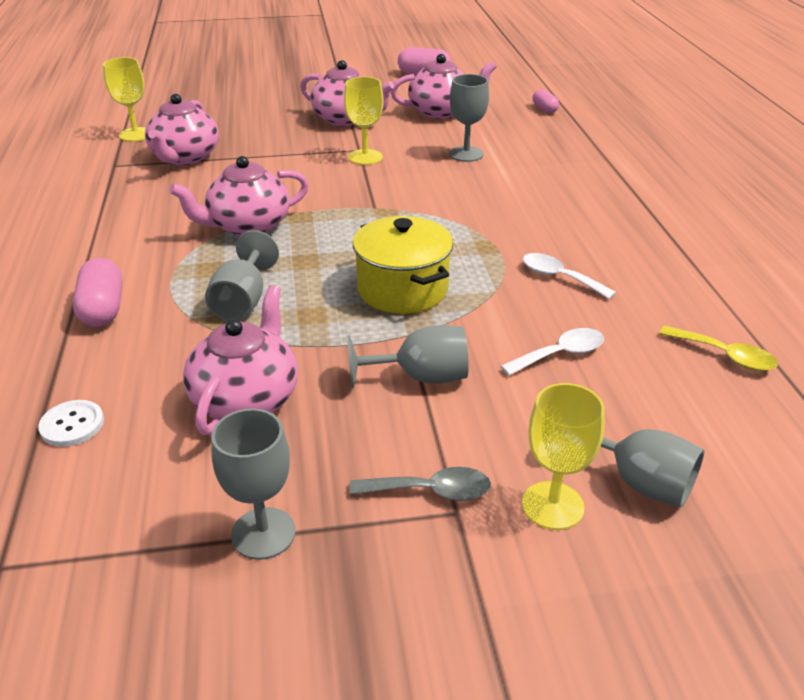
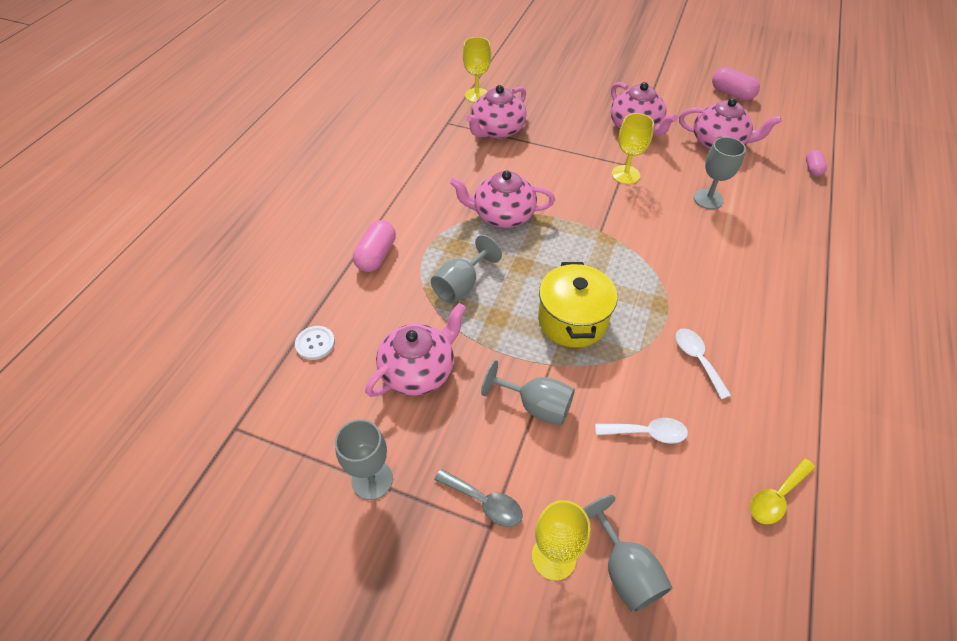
camera: 30 degrees right, 15 degrees up
yellow spoon [659,326,778,371] -> yellow spoon turned 75 degrees clockwise [750,458,815,524]

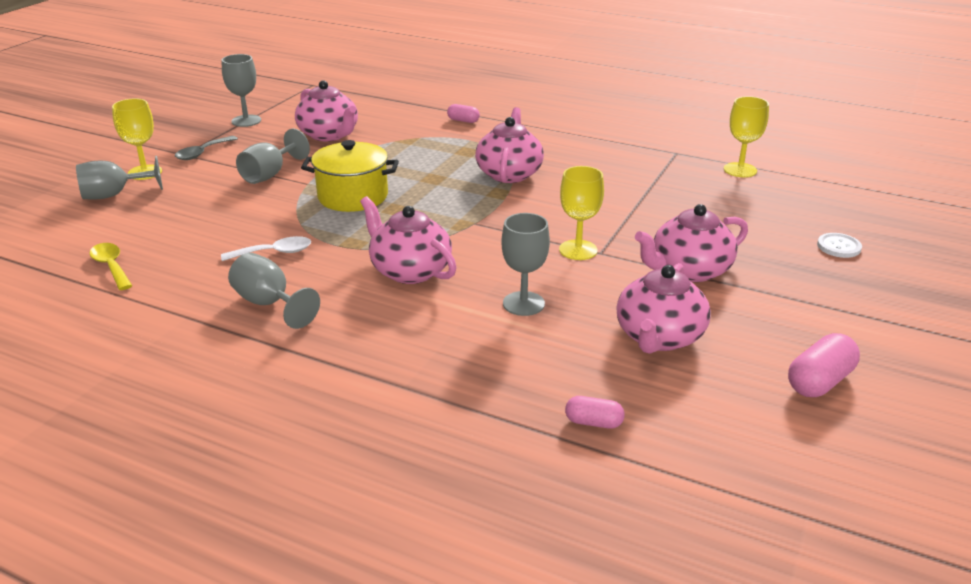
camera: 95 degrees right, 20 degrees down
white button [295,326,335,360] -> white button moved to [817,233,862,258]
pink capsule [353,220,396,272] -> pink capsule [447,104,480,123], size x0.61
grey goblet [431,235,502,304] -> grey goblet moved to [228,253,320,329]
pink teapot [466,85,527,139] -> pink teapot moved to [360,196,457,284]
white spoon [595,418,688,444] -> none

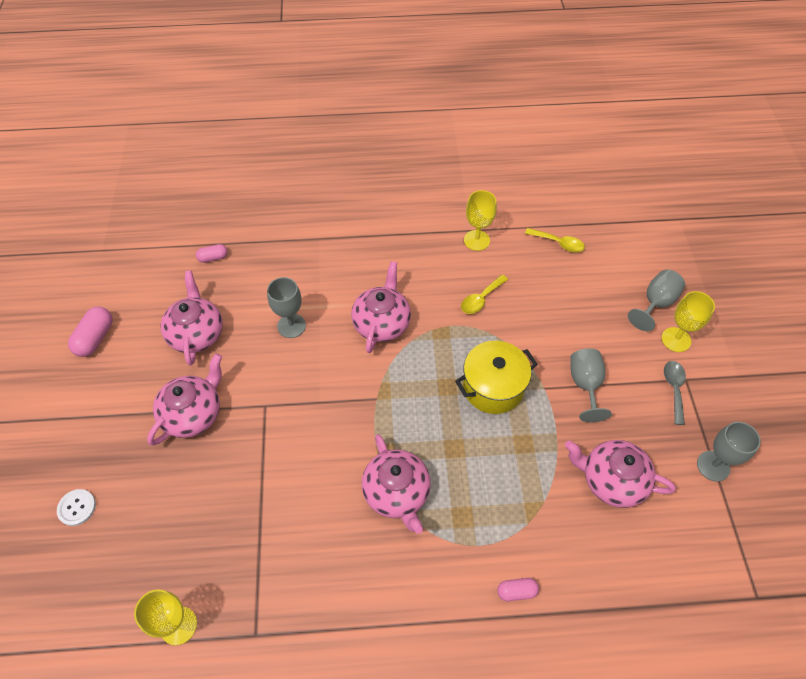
camera: 150 degrees right, 25 degrees up
white spoon [221,236,311,261] -> yellow spoon [461,275,508,314]
grey goblet [228,253,320,329] -> none
pink teapot [360,196,457,284] -> pink teapot turned 90 degrees counterclockwise [351,261,411,353]
yellow goblet [559,166,604,260] -> yellow goblet moved to [464,190,497,251]

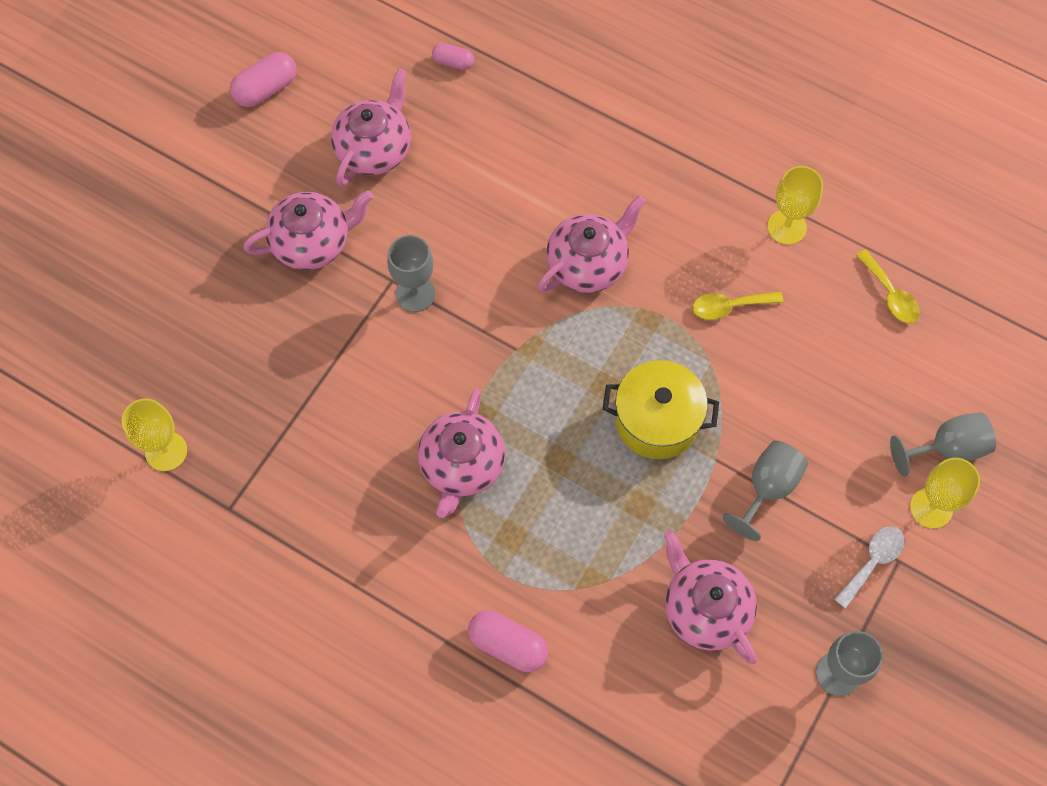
camera: 35 degrees right, 10 degrees up
white button [57,489,96,526] -> none
grey goblet [267,277,306,338] -> grey goblet moved to [387,235,435,312]
pink capsule [497,578,539,601] -> pink capsule [468,610,548,672], size x1.65
grey spoon [664,361,686,425] -> white spoon [834,526,905,608]

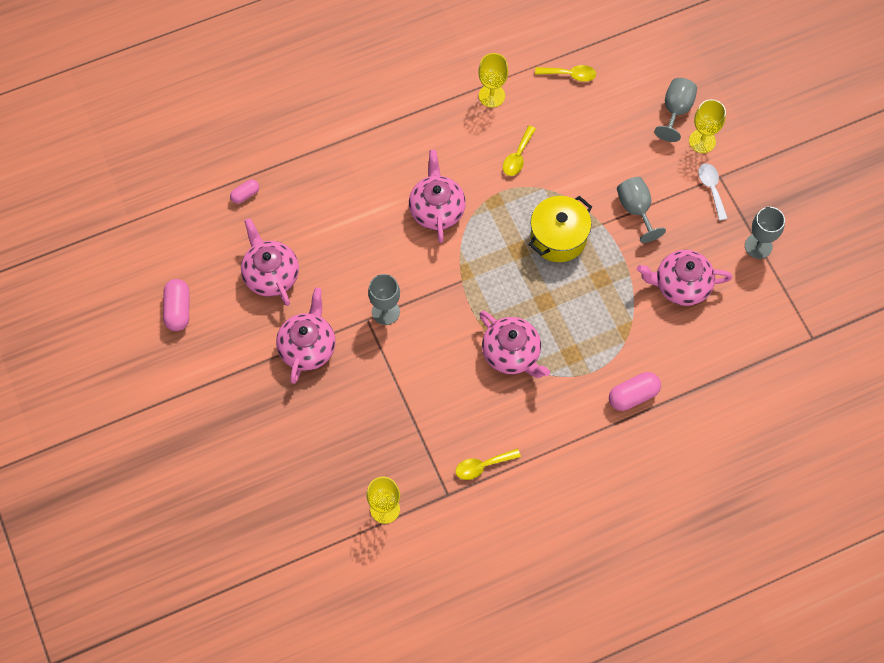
camera: 55 degrees left, 0 degrees up
none -> yellow spoon [455,449,521,480]

